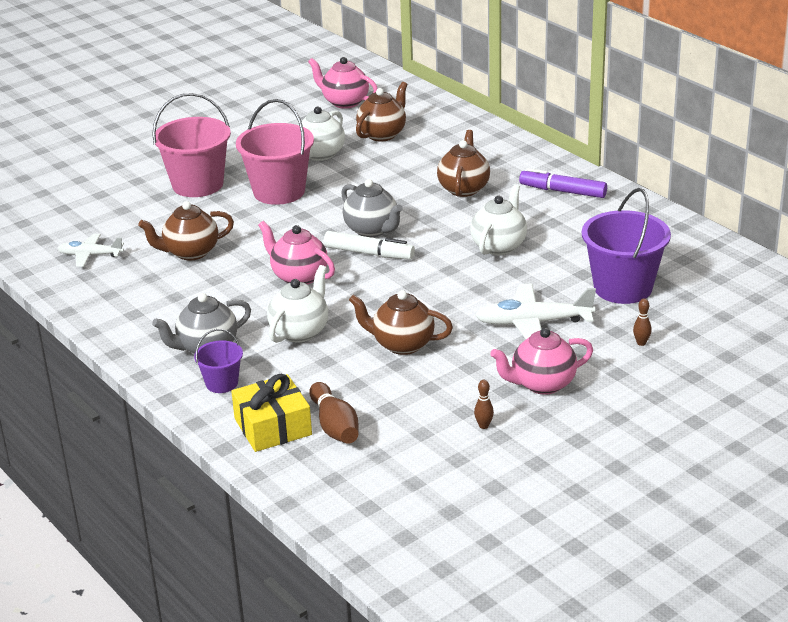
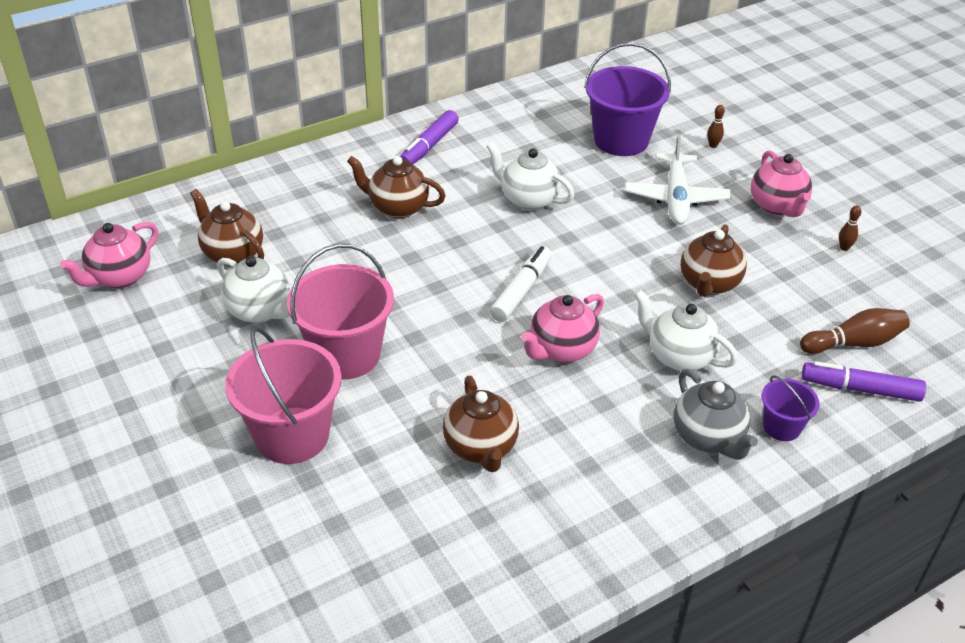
camera: 85 degrees left, 10 degrees up
white plane [57,234,124,267] -> none
yellow gift [231,374,312,452] -> purple marker [802,361,926,402]
grey teapot [341,179,403,238] -> none

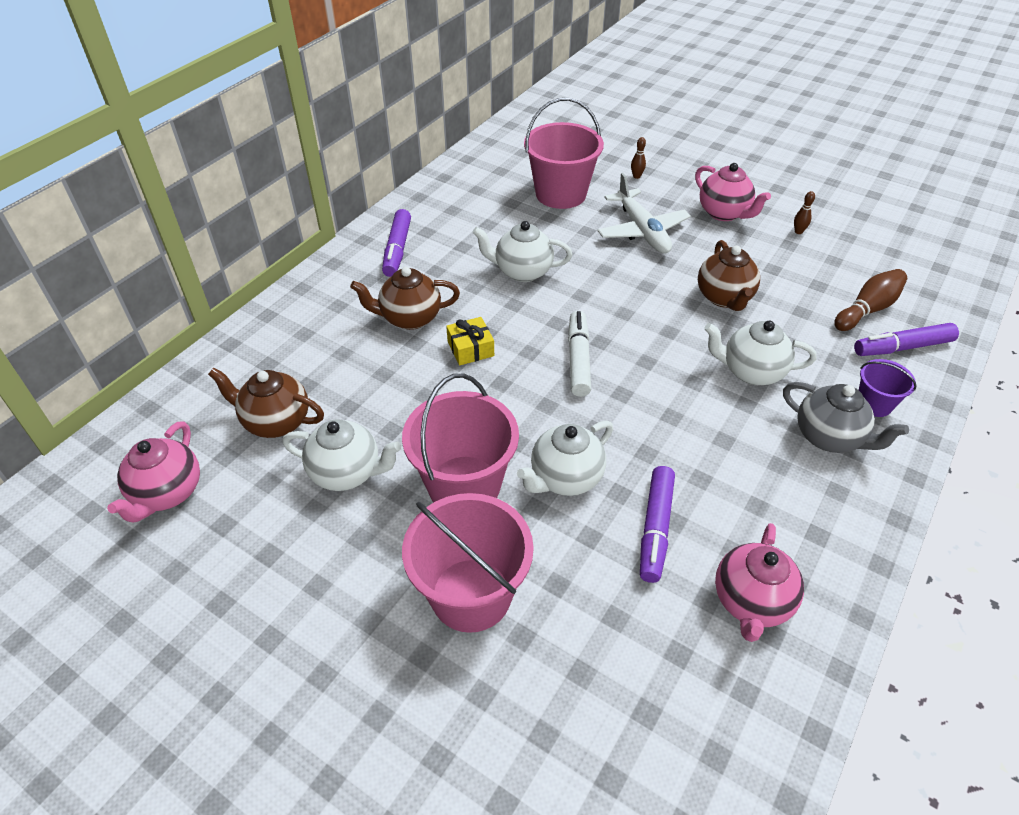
camera: 25 degrees left, 5 degrees up
brown teapot [443,376,519,472] -> purple marker [640,466,675,583]
pink teapot [521,294,604,363] -> pink teapot moved to [715,523,804,642]
purple bucket [584,43,671,156] -> pink bucket [524,98,604,209]
none -> yellow gift [446,317,494,366]
none -> white teapot [517,421,613,496]

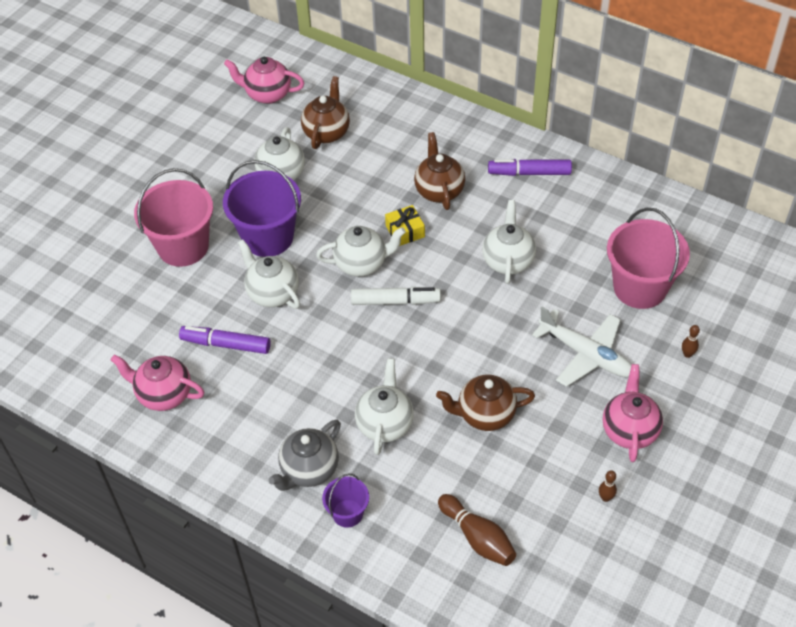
camera: 90 degrees right, 5 degrees up
pink bucket [402,374,519,503] -> purple bucket [223,160,301,257]
white plane [598,173,691,253] -> white plane turned 120 degrees counterclockwise [532,307,631,387]
pink teapot [695,163,771,221] -> pink teapot turned 135 degrees clockwise [603,364,663,462]
purple marker [854,323,959,356] -> none
none -> white teapot [316,226,406,277]

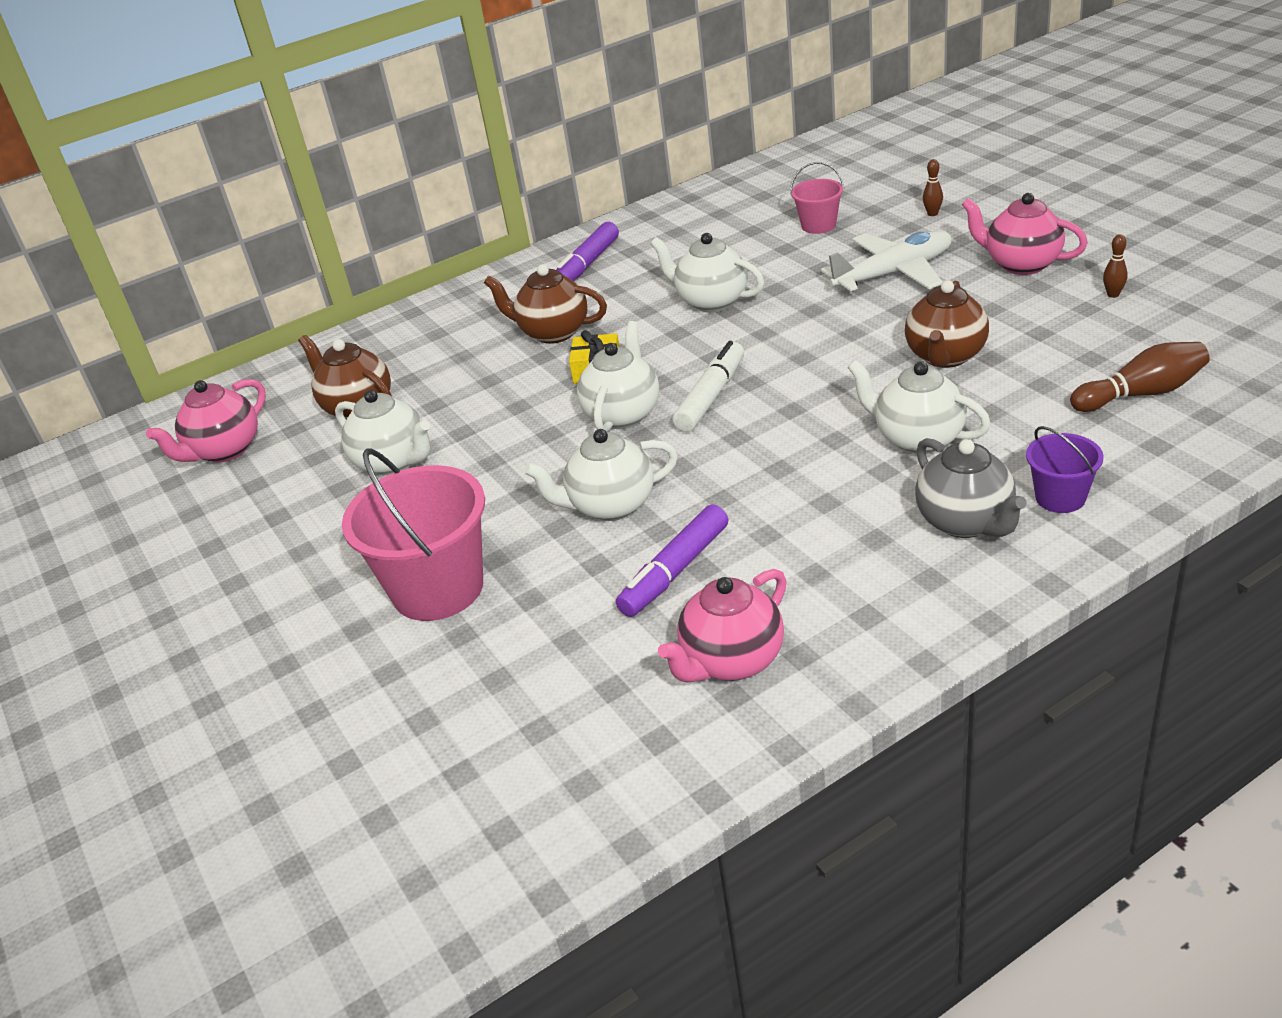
camera: 60 degrees left, 15 degrees down
purple bucket [223,160,301,257] -> none
pink bucket [607,208,690,309] -> pink bucket [790,162,844,234], size x0.52

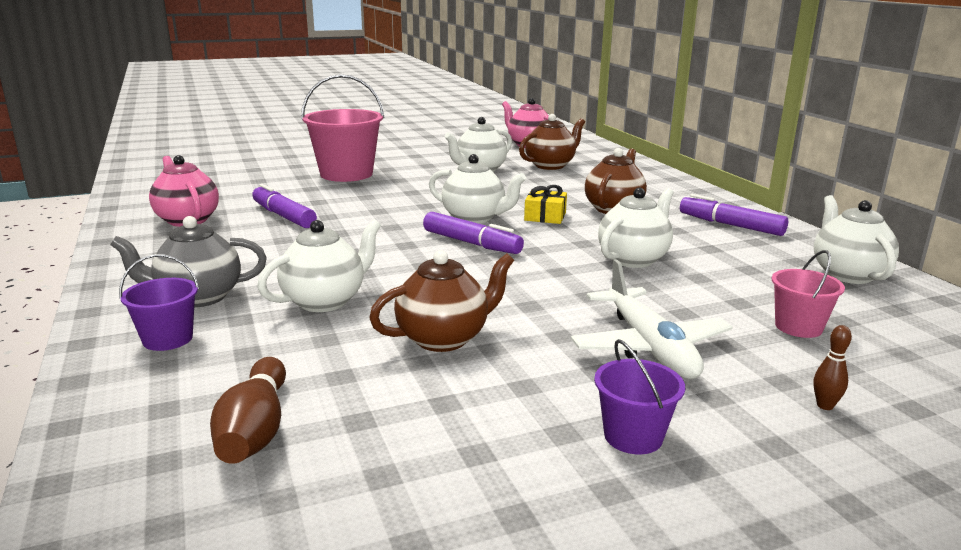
camera: 95 degrees right, 15 degrees down
white teapot [524,429,678,521] -> white teapot moved to [814,195,899,284]
white marker [673,341,744,432] -> purple marker [423,212,524,254]
brown teapot [905,280,989,368] -> brown teapot turned 120 degrees clockwise [369,250,514,352]
pink teapot [961,193,1088,275] -> purple bucket [594,339,685,454]
brown bowling pin [1103,234,1128,298] -> none

